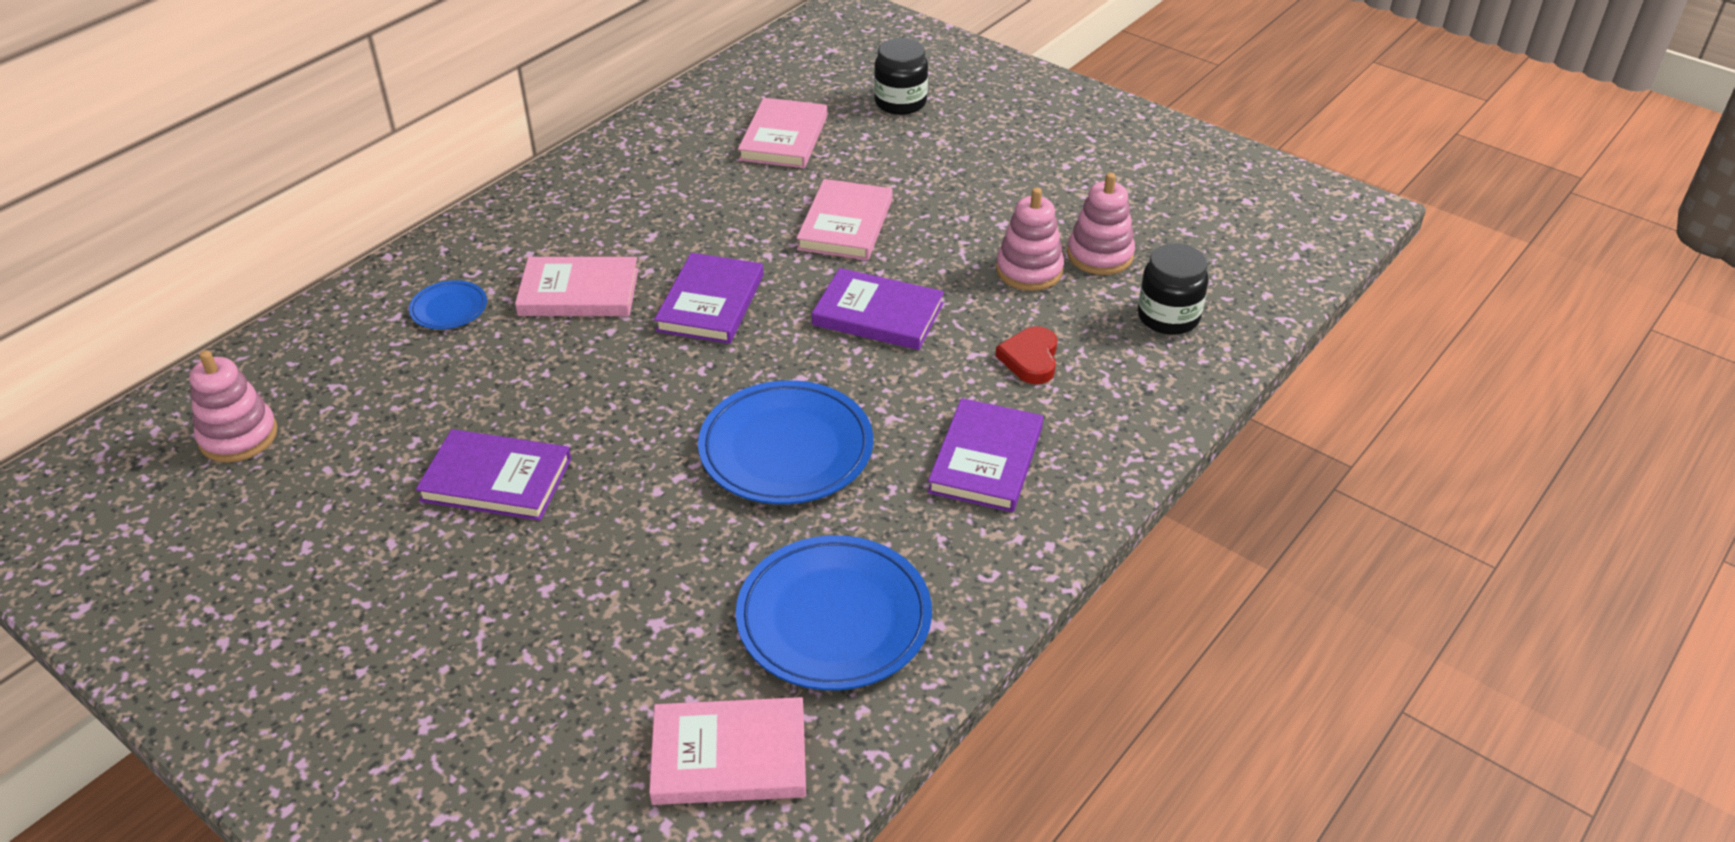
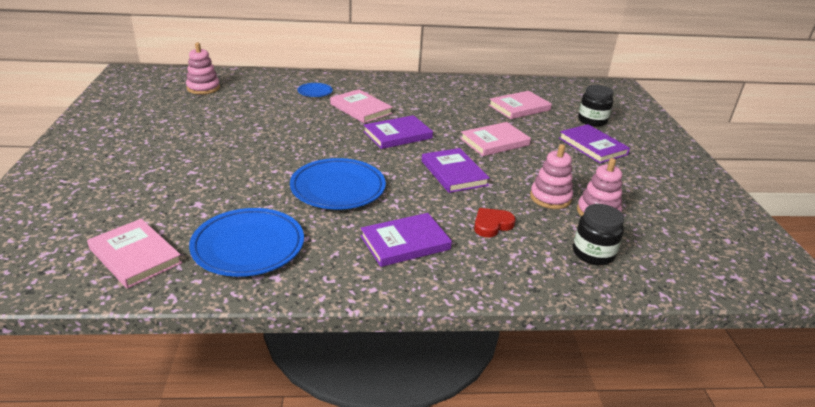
camera: 45 degrees right, 10 degrees down
purple book [416,429,571,521] -> purple book moved to [559,124,630,163]

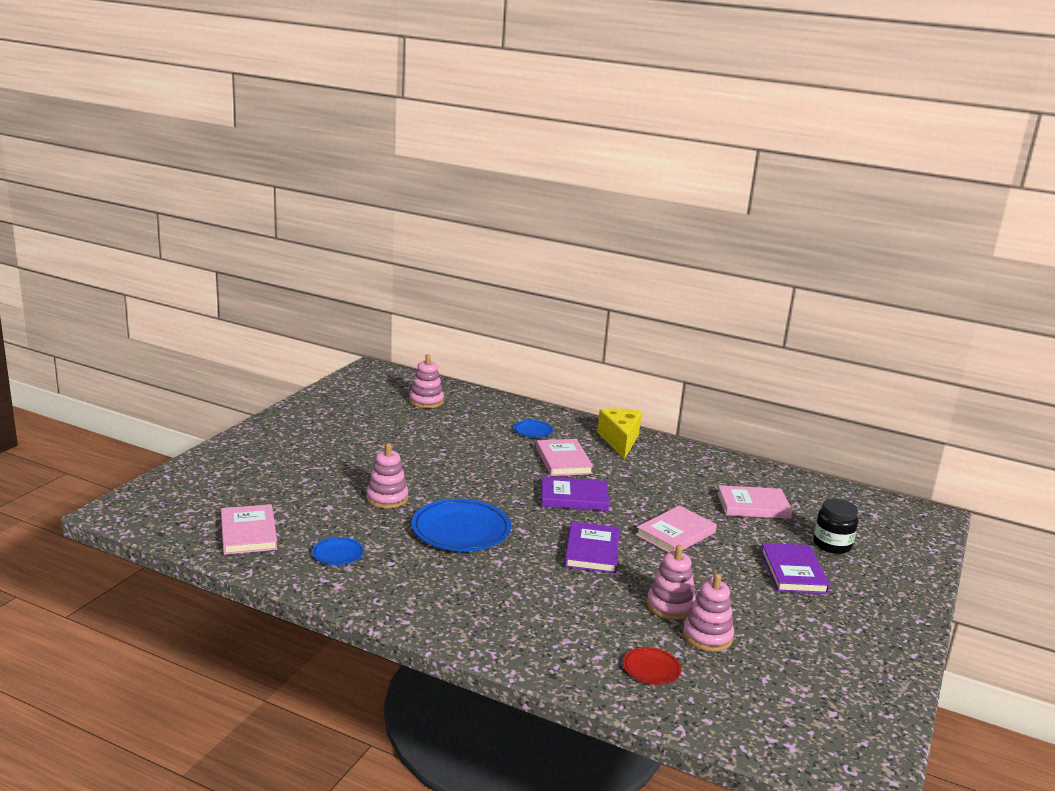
camera: 30 degrees right, 10 degrees down
blue plate [189,208,304,277] -> blue plate [312,537,364,565], size x0.49
purple book [360,213,452,267] -> none
pink book [460,122,531,156] -> pink book turned 45 degrees counterclockwise [636,506,717,553]
red heart [474,208,516,237] -> none
black jar [573,204,624,265] -> red plate [623,647,681,685]
none -> pink stacking toy [366,443,408,509]
none -> yellow cheese [597,409,642,459]

